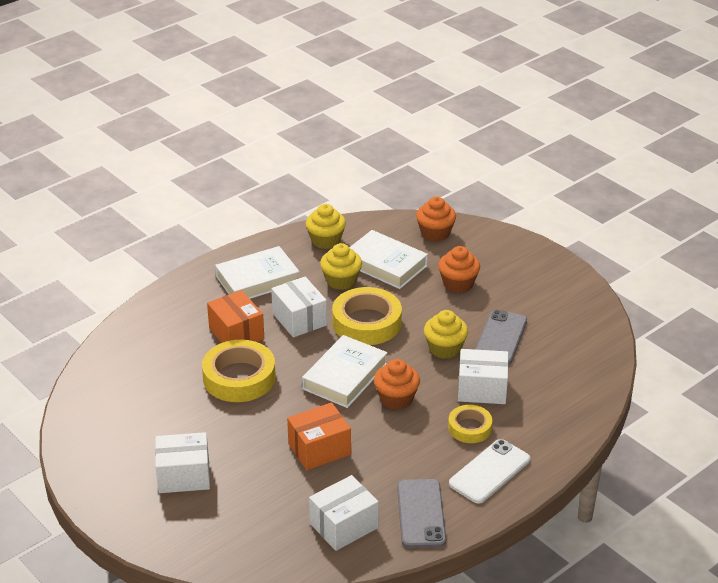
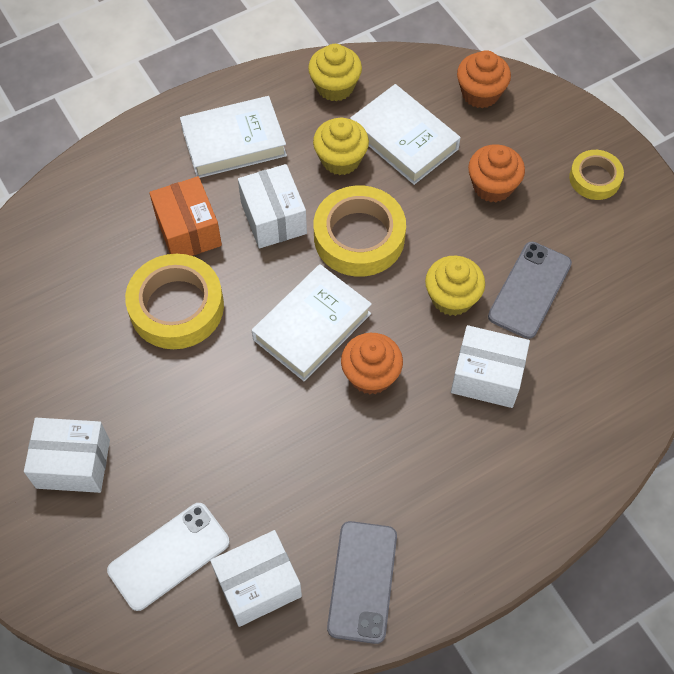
camera: 10 degrees right, 25 degrees up
orange box [287,402,351,470] -> none
yellow tape [448,405,493,443] -> yellow tape moved to [569,150,624,200]
white phone [449,439,530,504] -> white phone moved to [107,503,230,611]

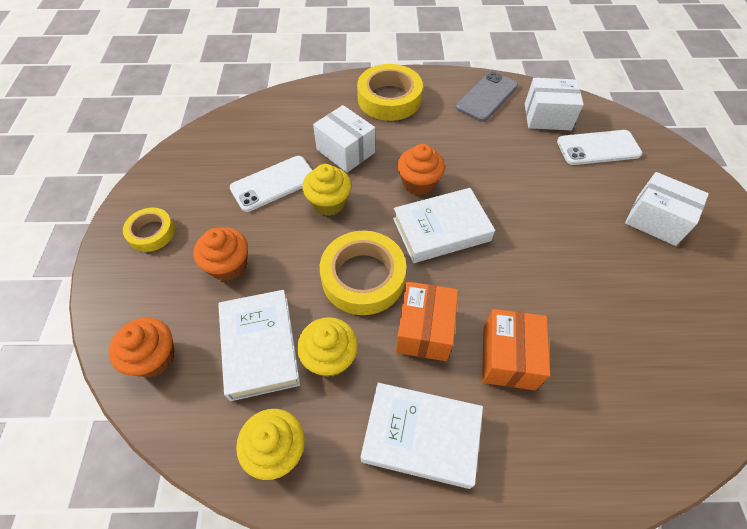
camera: 150 degrees left, 5 degrees down
yellow tape [125,254,224,349] -> yellow tape moved to [357,64,423,121]
white box [238,164,307,248] -> orange box [396,281,458,361]
grey phone [488,242,572,339] -> white phone [230,156,313,212]

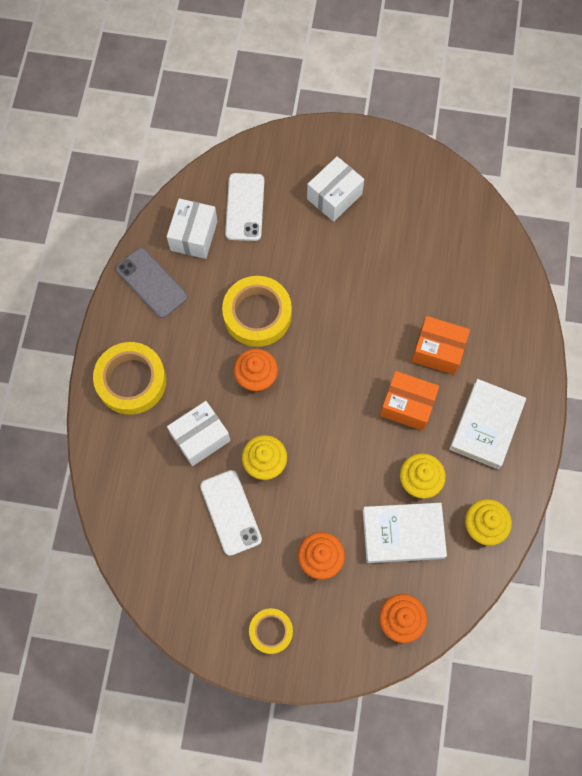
camera: 80 degrees left, 15 degrees up
yellow tape [320,231,406,315] -> yellow tape moved to [222,276,292,347]
white book [393,188,495,263] -> none

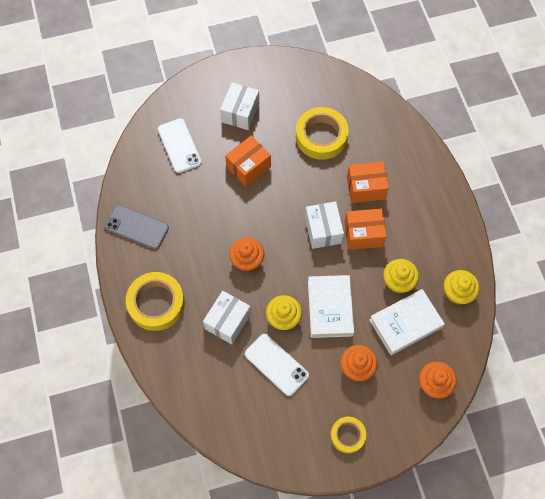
camera: 25 degrees left, 5 degrees down
white box [167,198,218,259] -> white box moved to [305,201,344,249]
yellow tape [222,276,292,347] -> yellow tape moved to [296,107,349,160]
white book [449,379,526,469] -> white book moved to [308,275,354,338]
none -> orange box [225,136,271,187]

